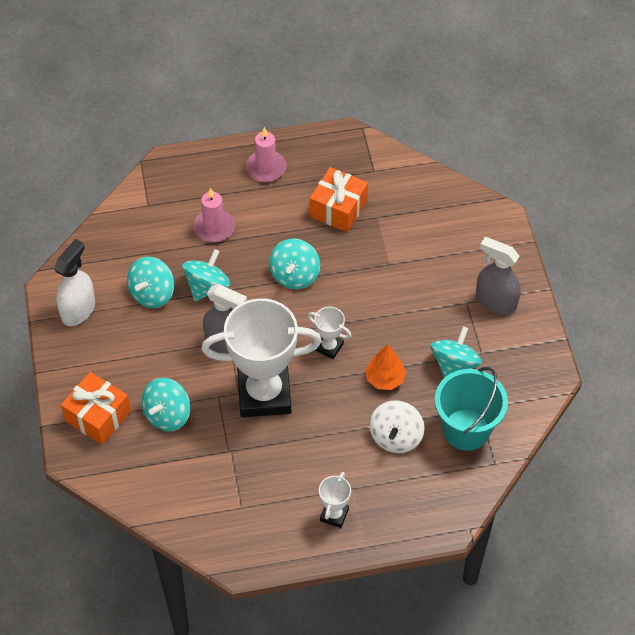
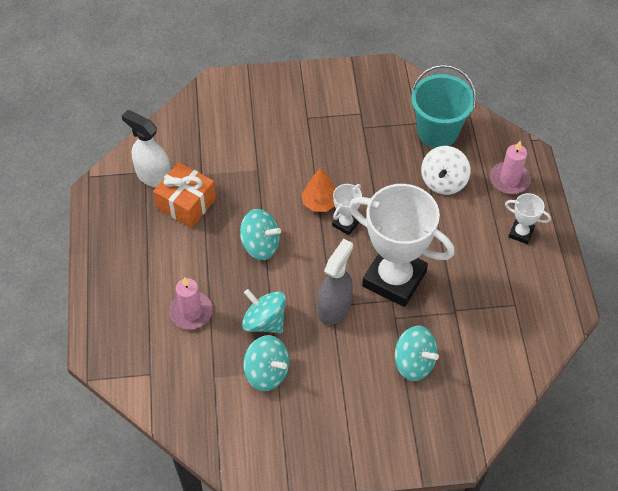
camera: 85 degrees left, 0 degrees up
white spray bottle [54,239,95,326] -> white spray bottle moved to [122,110,171,188]
orange gift [61,372,131,445] -> none
white trophy [201,298,322,417] -> white trophy turned 60 degrees counterclockwise [349,184,455,307]
pink candle [246,127,286,182] -> pink candle moved to [490,141,531,194]
orange tree [366,345,406,390] -> orange tree moved to [302,168,335,212]
white spinning top [369,400,425,453] -> white spinning top turned 90 degrees clockwise [421,146,471,195]
turquoise spinning top [431,327,482,378] -> none
grey spray bottle [476,237,521,315] -> none

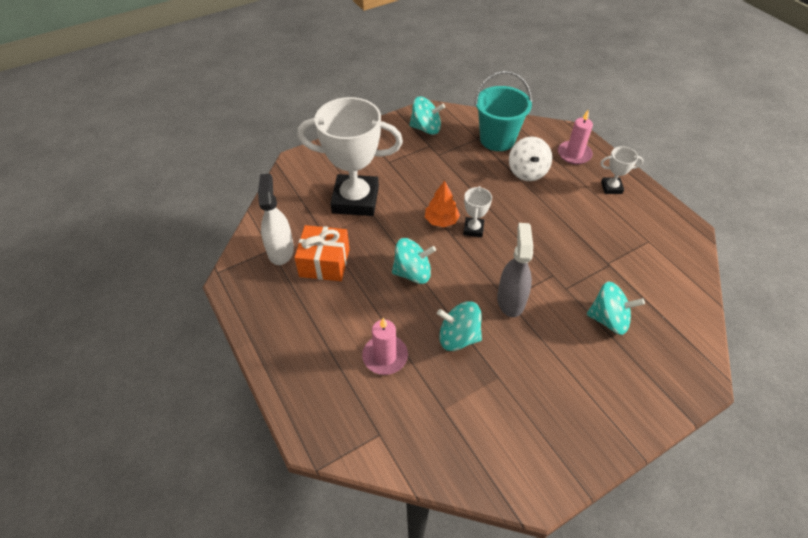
camera: 25 degrees left, 5 degrees down
white spray bottle [122,110,171,188] -> white spray bottle turned 75 degrees clockwise [258,174,294,265]
turquoise spinning top [243,335,289,391] -> turquoise spinning top moved to [409,96,445,135]
white trophy [349,184,455,307] -> white trophy moved to [298,97,403,216]

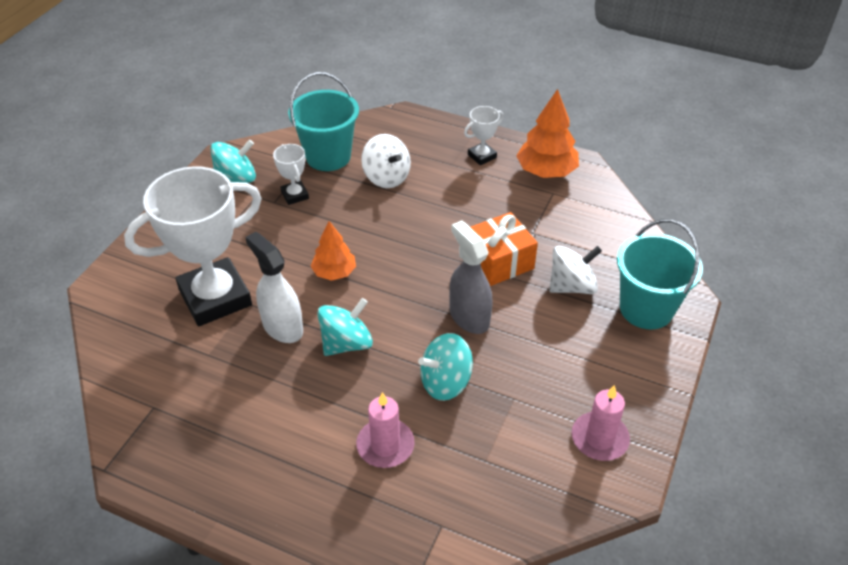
camera: 35 degrees left, 5 degrees down
white spray bottle [258,174,294,265] -> white spray bottle moved to [245,232,303,343]
orange gift [294,225,350,281] -> orange gift moved to [470,212,538,286]
white trophy [463,186,492,237] -> white trophy moved to [273,144,309,205]
pink candle [558,110,593,165] -> pink candle moved to [572,385,630,461]
turquoise spinning top [586,282,645,335] -> white spinning top [549,246,602,294]
none -> orange tree [516,89,579,178]
none -> turquoise bucket [617,219,703,329]

